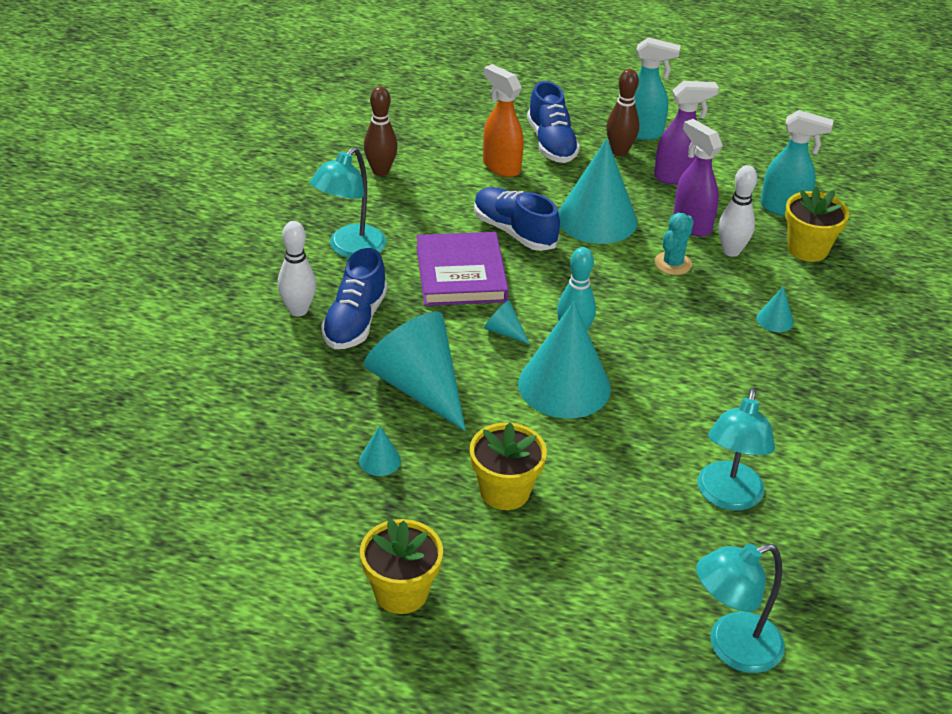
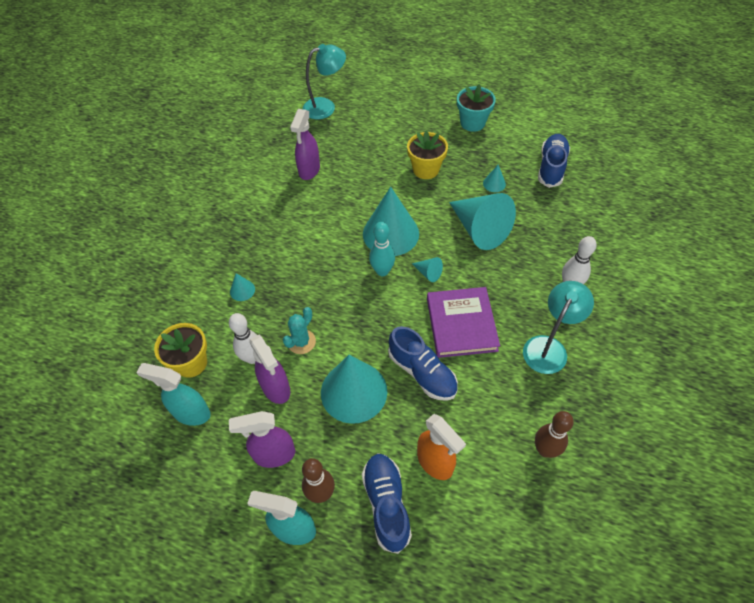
camera: 175 degrees left, 15 degrees up
blue shoe [321,248,387,349] -> blue shoe moved to [538,134,570,188]
yellow flower pot [360,519,443,614] -> turquoise flower pot [457,84,496,132]
turquoise lamp [697,388,775,511] -> purple spray bottle [290,109,320,180]

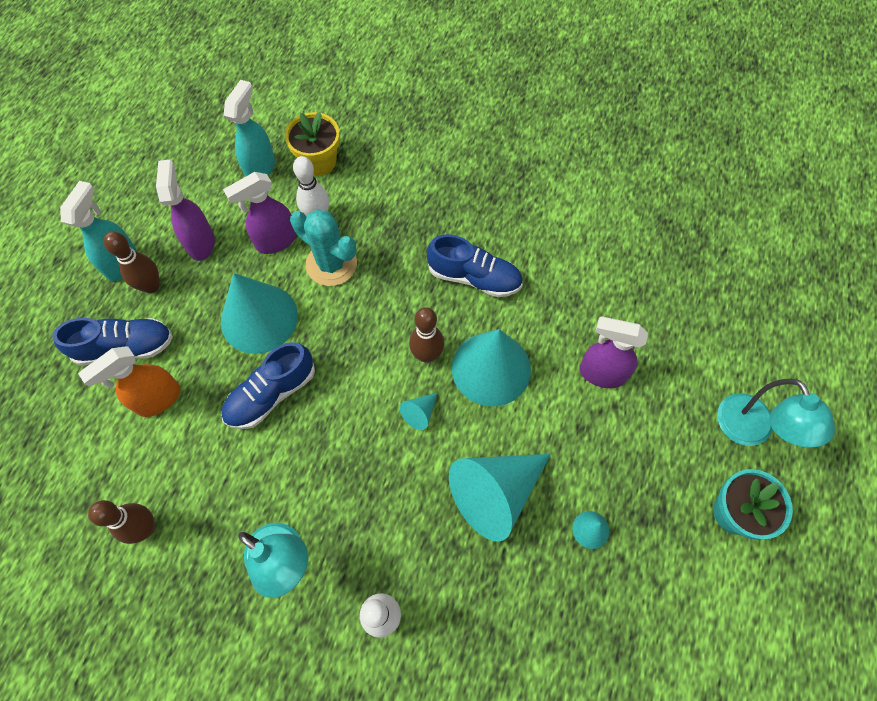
camera: 90 degrees right, 10 degrees up
turquoise cone [230,273,255,301] -> none
turquoise cactus [283,307,316,354] -> turquoise cactus [290,209,357,286], size x1.54
purple spray bottle [290,109,320,180] -> purple spray bottle moved to [579,316,648,388]
turquoise lamp [303,44,346,119] -> turquoise lamp moved to [717,379,835,448]
turquoise bowling pin [369,222,395,276] -> brown bowling pin [409,307,444,363]
yellow flower pot [407,131,448,179] -> none
purple book [427,287,500,358] -> none
blue shoe [538,134,570,188] -> blue shoe moved to [427,234,523,297]

